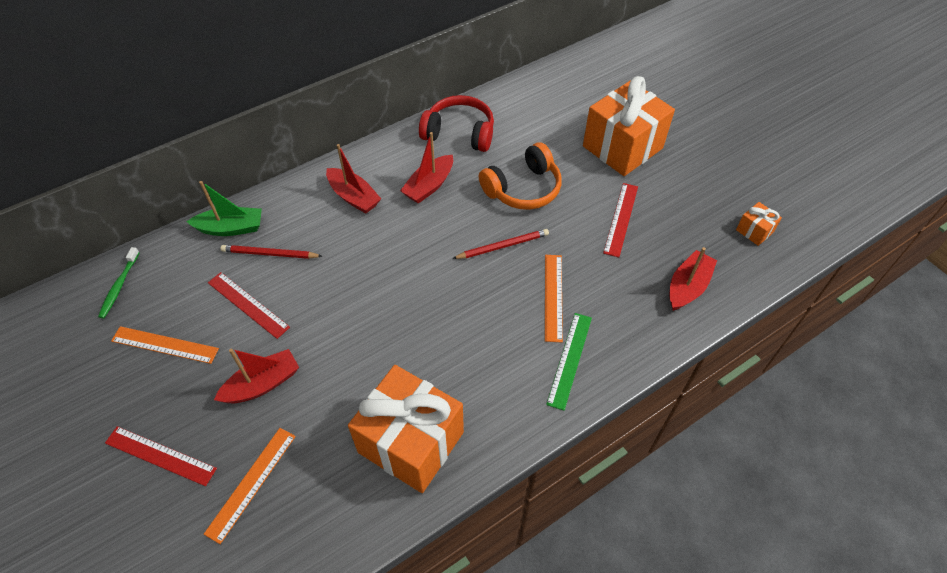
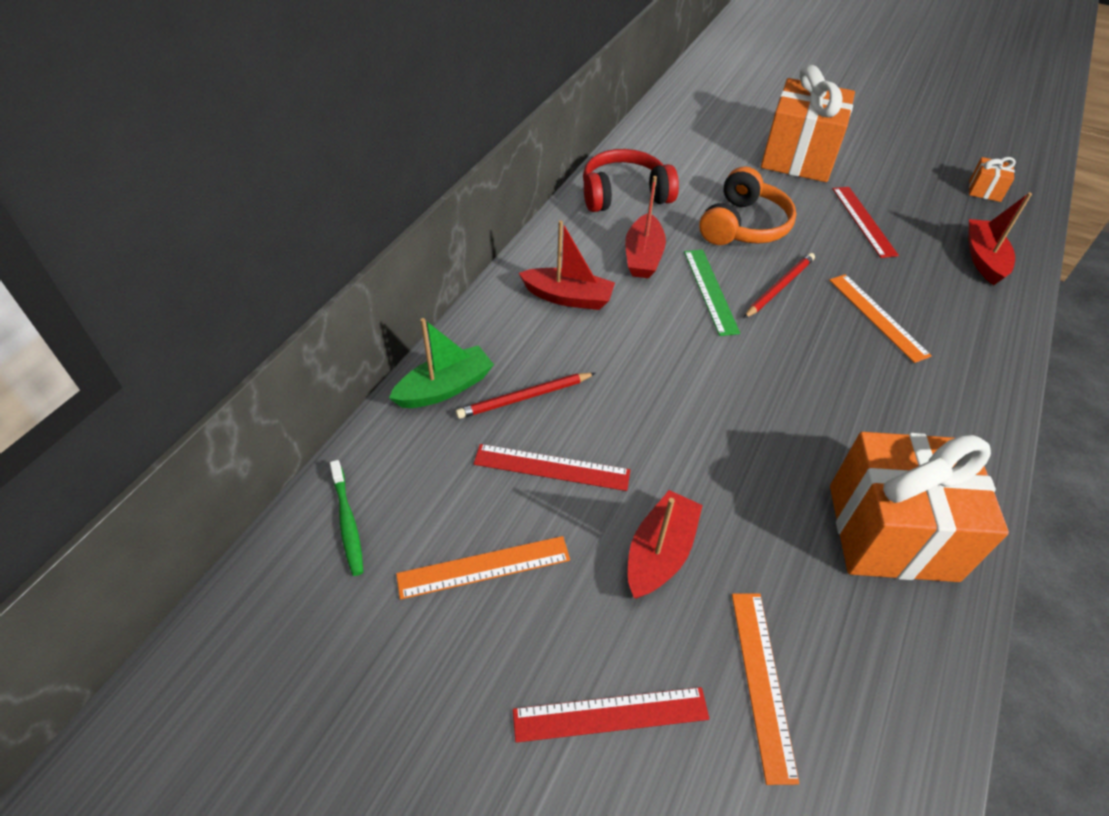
camera: 30 degrees left, 5 degrees down
green ruler [546,313,592,411] -> green ruler moved to [684,249,740,336]

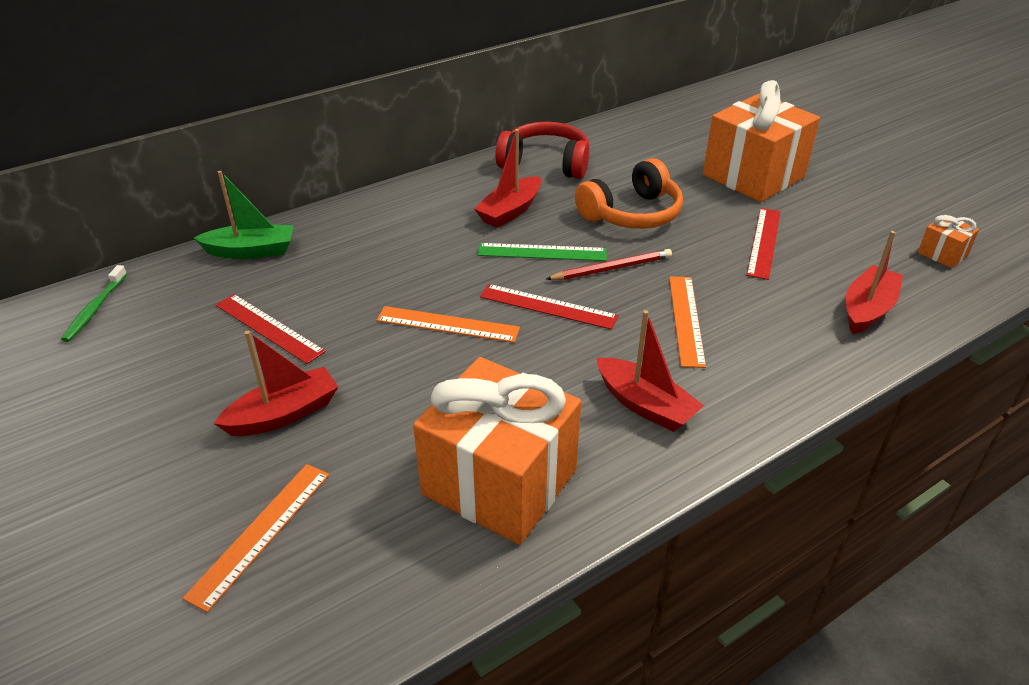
camera: 30 degrees right, 10 degrees down
orange ruler [396,536,570,599] -> orange ruler moved to [377,306,520,343]
red pencil [456,373,596,419] -> none
red ruler [513,687,709,743] -> red ruler moved to [480,284,619,330]
red boat [519,220,615,310] -> red boat moved to [597,310,704,432]
green ruler [684,249,740,336] -> green ruler turned 75 degrees clockwise [477,243,607,261]

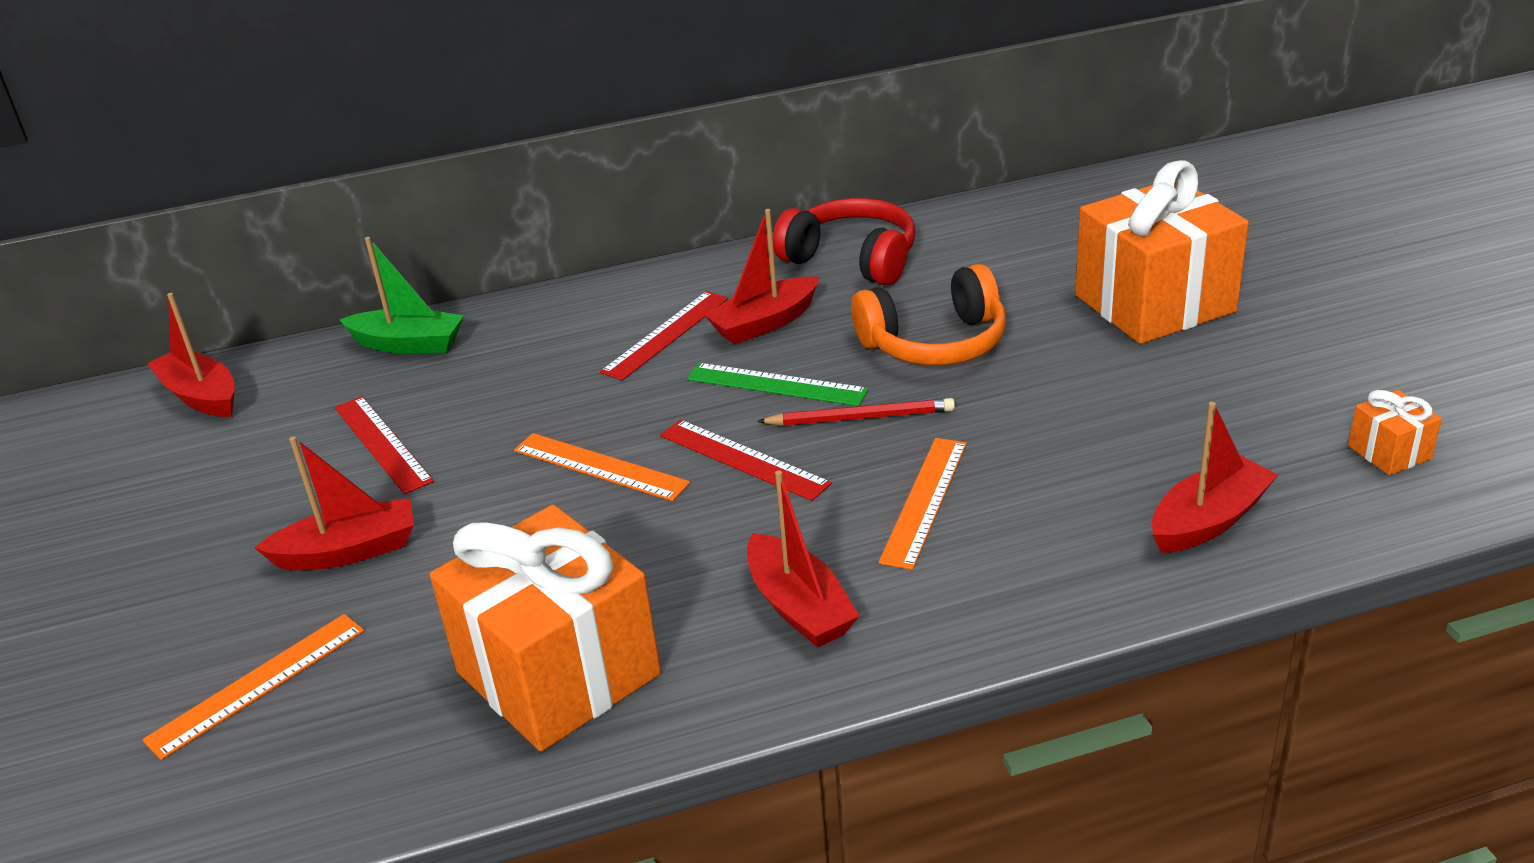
camera: 20 degrees right, 5 degrees down
green toothbrush [61,265,127,342] -> red boat [147,293,235,417]
red ruler [747,208,781,280] -> red ruler moved to [600,291,728,381]

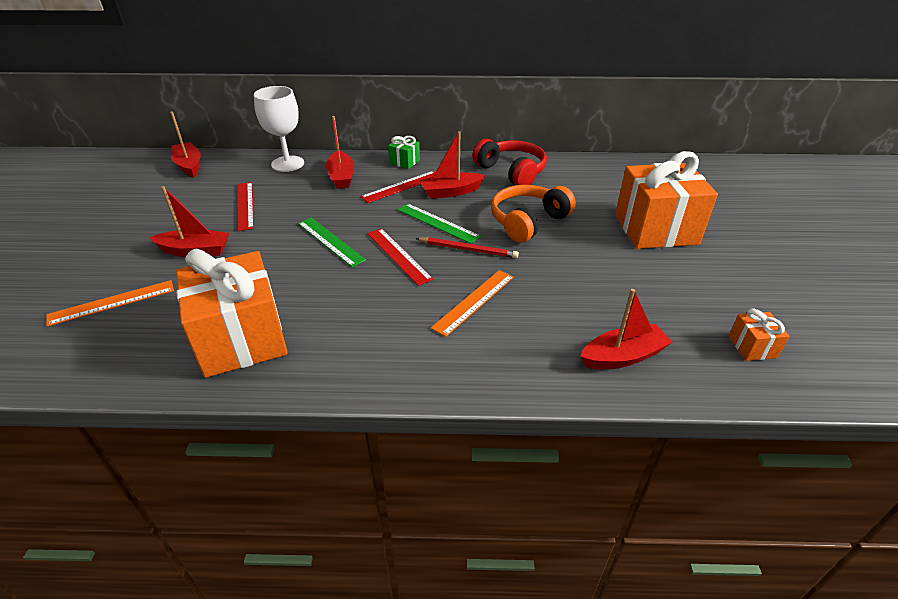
camera: 15 degrees right, 5 degrees up
green boat [339,237,464,353] -> white goblet [254,86,304,172]
orange ruler [514,433,690,501] -> green ruler [298,217,366,267]
red boat [747,471,860,648] -> red boat moved to [326,116,354,189]
orange headphones [851,264,1006,366] -> orange headphones turned 135 degrees clockwise [491,185,576,243]
none -> green gift [388,136,420,169]

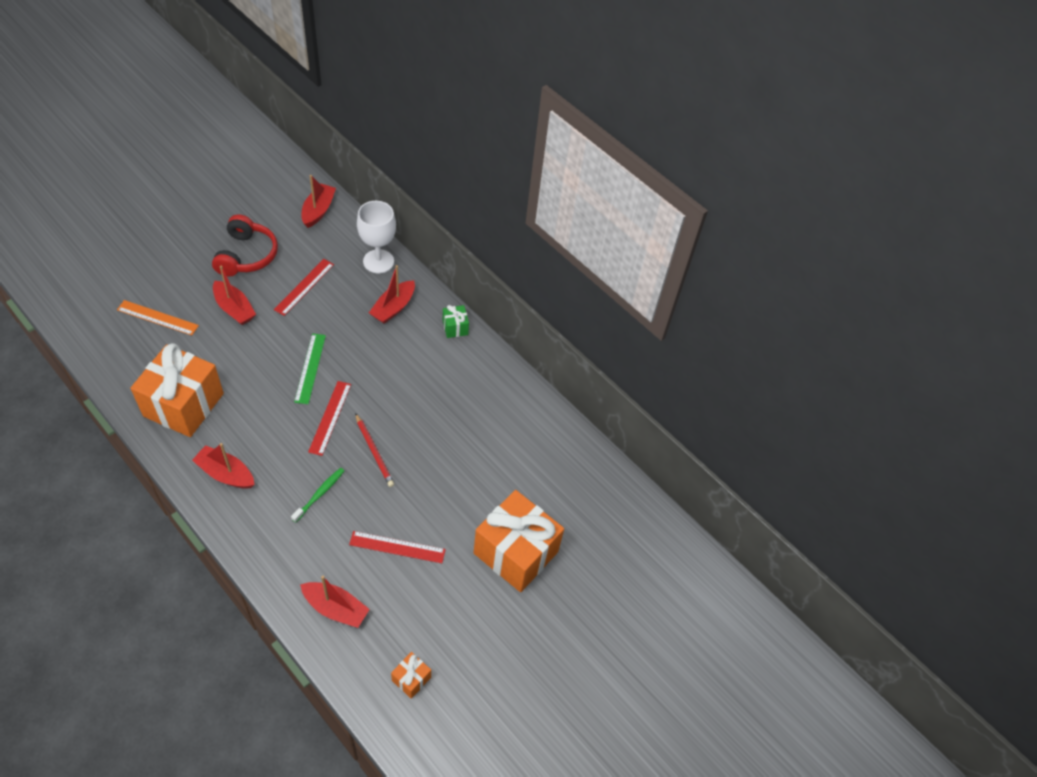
camera: 40 degrees right, 15 degrees up
red ruler [360,171,436,203] -> red ruler moved to [349,531,446,563]
green ruler [398,203,481,244] -> none
red boat [419,131,485,199] -> red boat moved to [192,443,255,489]
orange ruler [431,270,514,337] -> green toothbrush [291,468,345,522]
red headphones [472,139,547,185] -> red headphones moved to [212,214,278,276]
orange headphones [491,185,576,243] -> none

